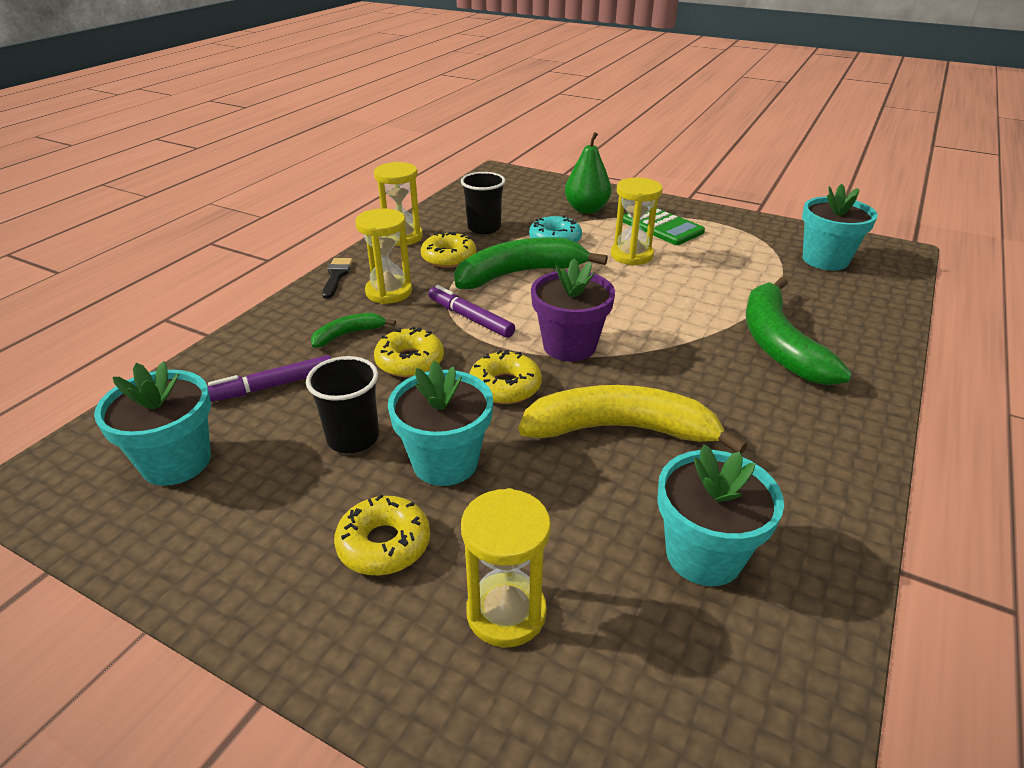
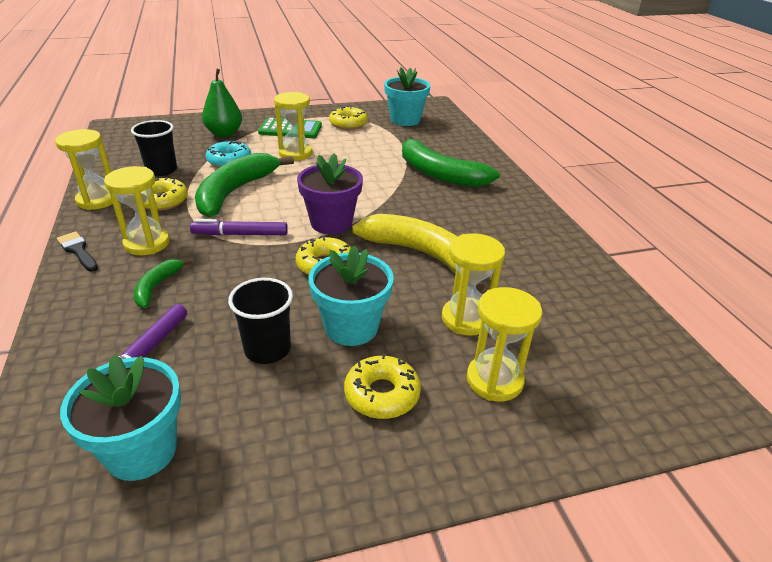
camera: 45 degrees left, 0 degrees up
yellow donut [374,327,444,377] -> yellow donut moved to [329,106,368,130]
yellow banana [518,385,748,454] -> yellow banana turned 75 degrees clockwise [352,214,485,291]
turquoise flower pot [657,444,784,586] -> none
none -> yellow hourglass [442,233,505,336]

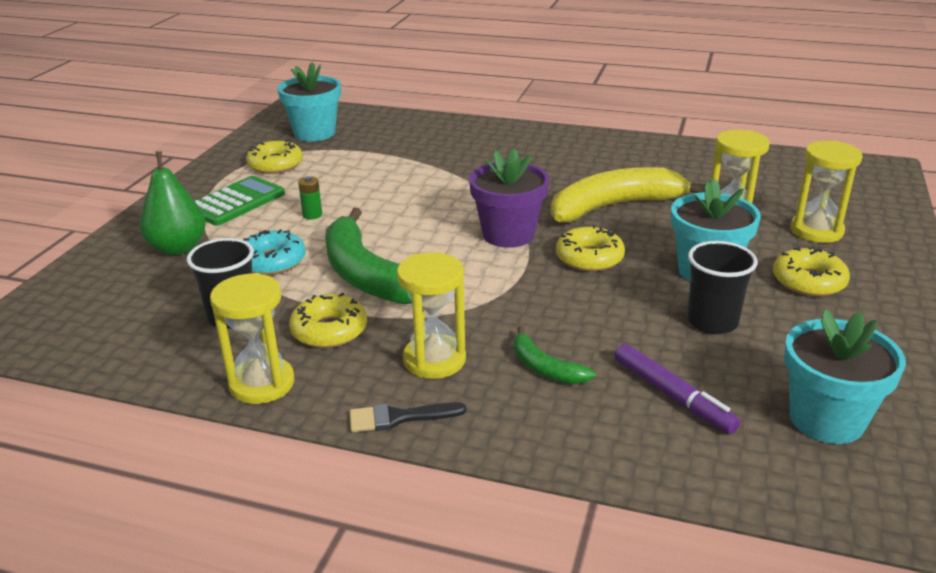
camera: 55 degrees left, 5 degrees down
purple marker [190,219,288,236] -> none
yellow hourglass [274,92,312,161] -> green battery [298,176,322,220]
green banana [402,135,500,187] -> none

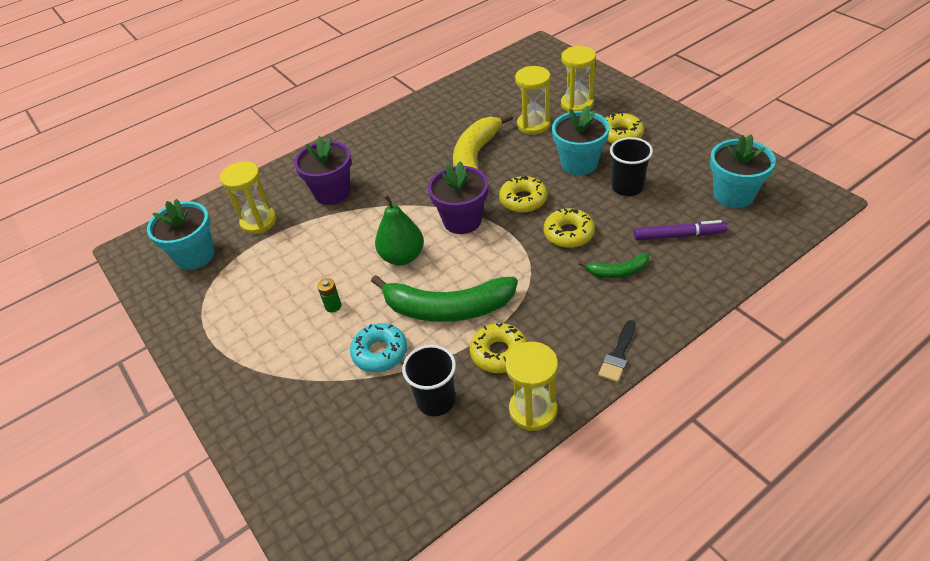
camera: 50 degrees left, 15 degrees up
green pear [140,151,206,255] -> green pear moved to [375,195,424,265]
green calculator [195,176,285,226] -> none
yellow donut [246,140,303,174] -> yellow donut moved to [544,208,595,248]
yellow hourglass [397,252,466,379] -> yellow hourglass moved to [220,162,277,234]
none -> purple flower pot [294,136,351,205]

